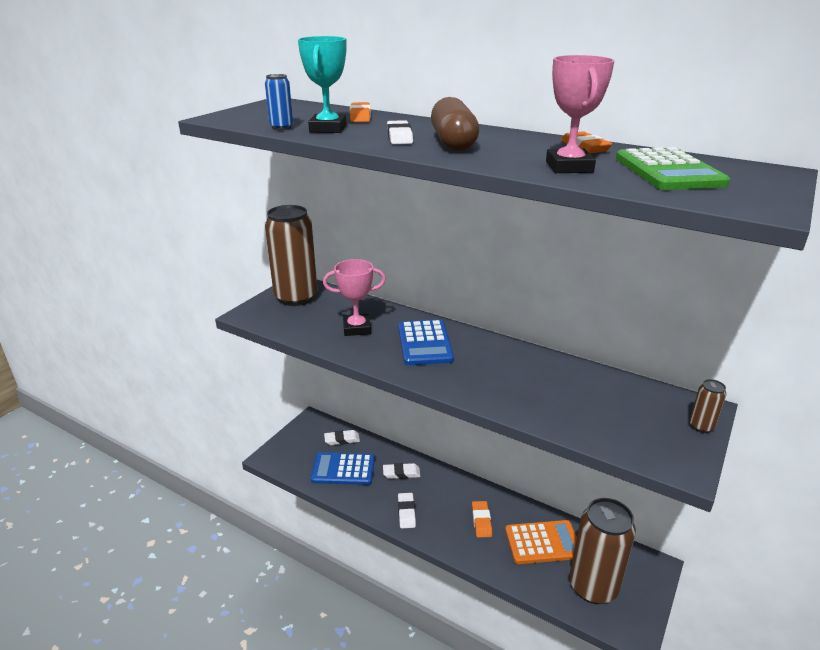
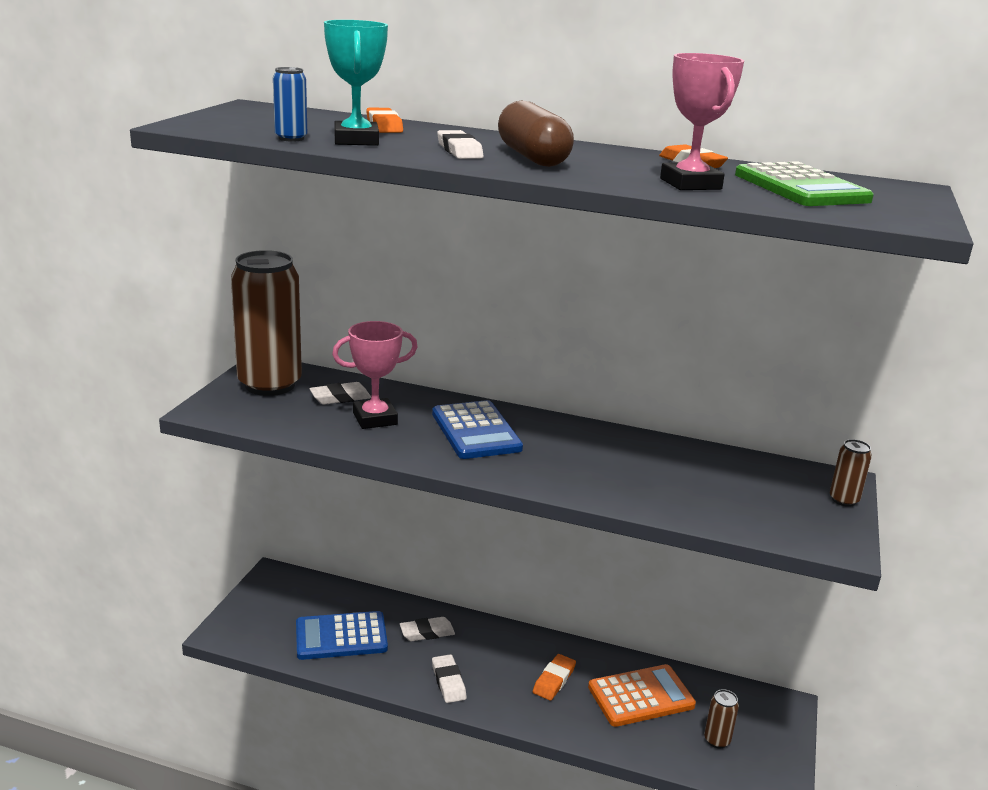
camera: 15 degrees left, 5 degrees down
white eraser [324,430,360,445] -> white eraser moved to [309,382,371,405]
orange eraser [472,501,492,538] -> orange eraser turned 45 degrees clockwise [533,654,576,701]
brown can [569,498,636,604] -> brown can [704,689,739,748], size x0.41

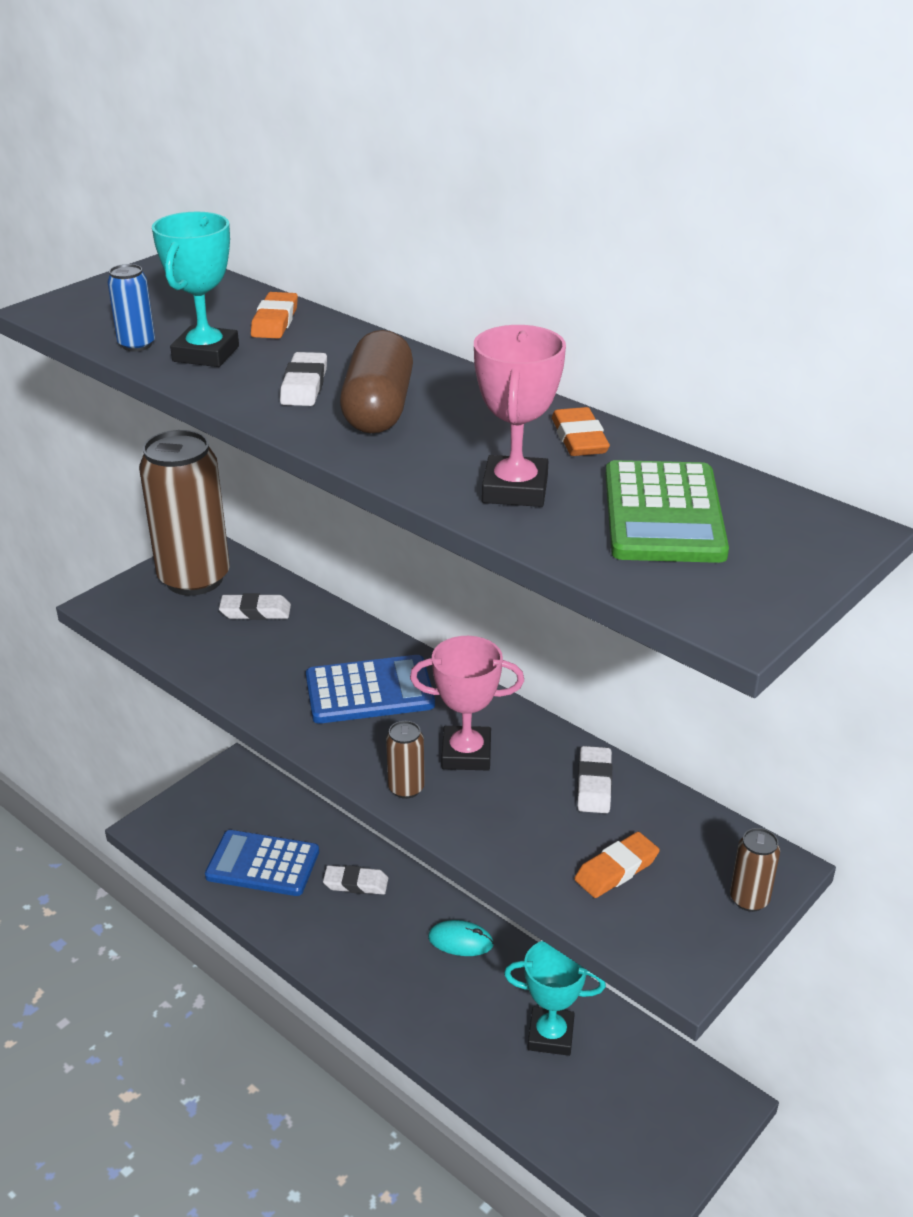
camera: 25 degrees right, 10 degrees up
pink trophy [332,321,418,429] -> pink trophy moved to [410,636,524,770]
blue calculator [432,400,523,459] -> blue calculator turned 105 degrees counterclockwise [306,655,435,724]
white eraser [432,654,467,703] -> white eraser moved to [577,746,612,813]
orange eraser [533,654,576,701] -> orange eraser moved to [574,832,660,898]
orange calculator [588,664,696,727] -> turquoise trophy [504,941,606,1056]
brown can [704,689,739,748] -> brown can moved to [386,721,425,799]
none -> turquoise mouse [428,920,494,956]

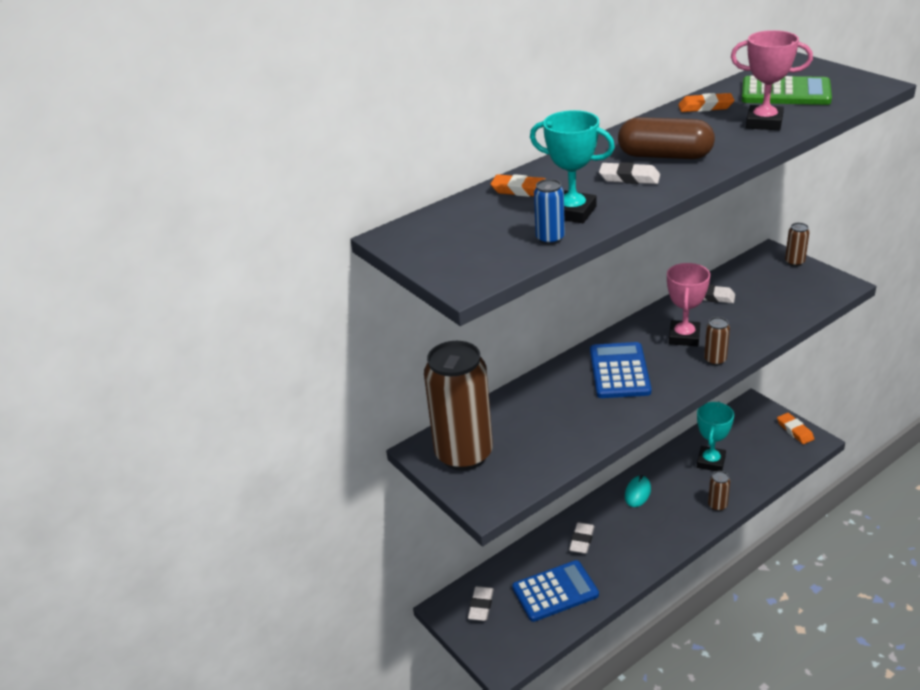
camera: 75 degrees left, 0 degrees up
blue calculator [205,830,319,896] -> blue calculator turned 135 degrees counterclockwise [512,560,599,622]
white eraser [219,593,291,620] -> white eraser moved to [468,586,494,621]
orange eraser [574,832,660,898] -> orange eraser moved to [777,413,814,444]
none -> brown can [708,471,730,511]

